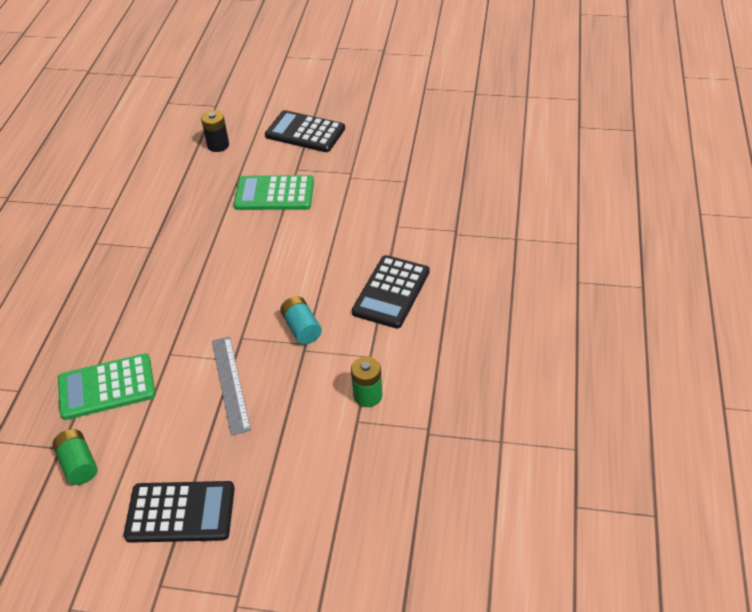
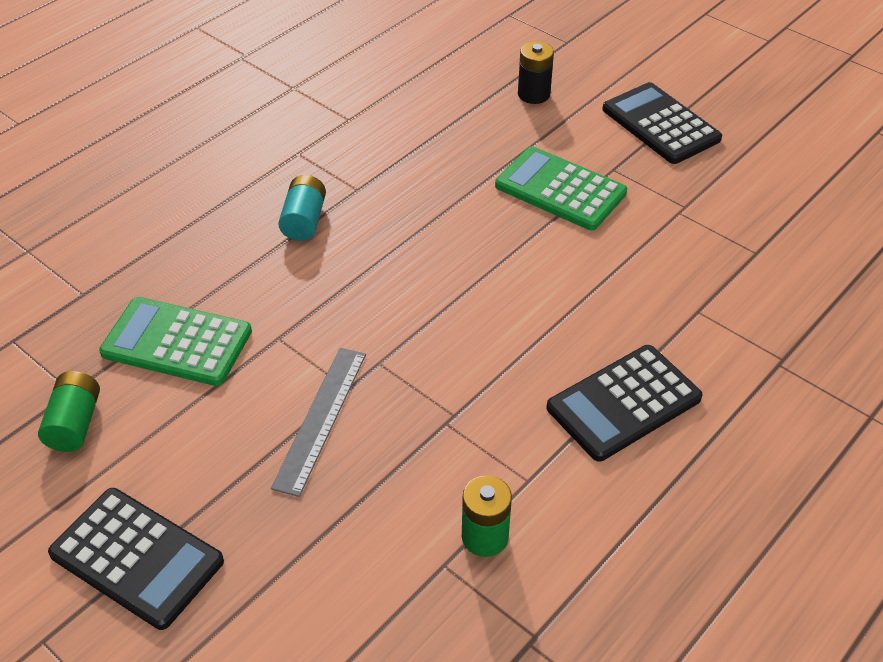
camera: 30 degrees right, 0 degrees up
turquoise battery [280,296,322,345] -> turquoise battery moved to [278,175,326,241]

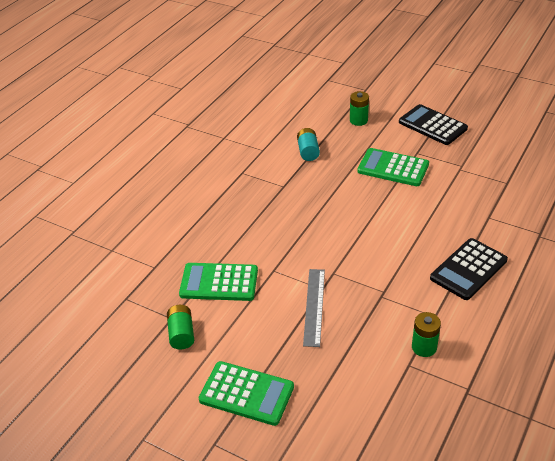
camera: 10 degrees left, 5 degrees down
black calculator [48,488,224,630] -> green calculator [199,361,294,426]
turquoise battery [278,175,326,241] -> turquoise battery moved to [297,128,320,161]
black battery [518,41,554,104] -> green battery [350,91,369,126]

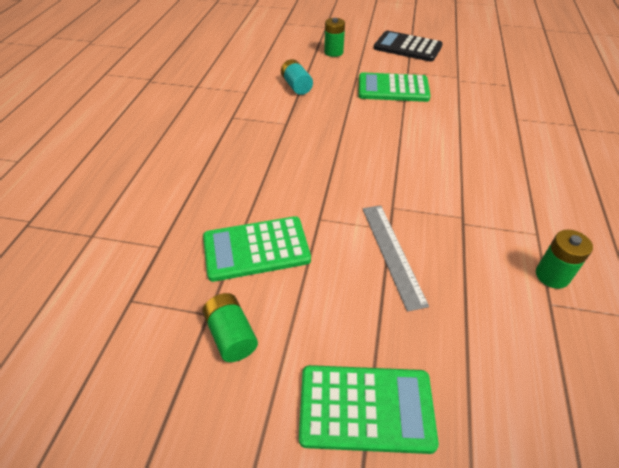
camera: 20 degrees left, 5 degrees up
black calculator [430,238,508,300] -> none

